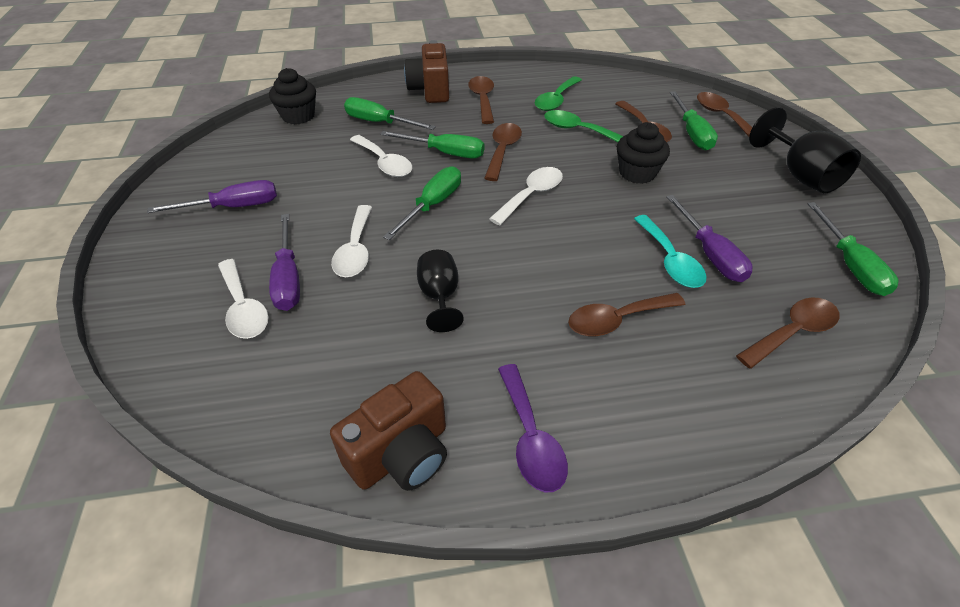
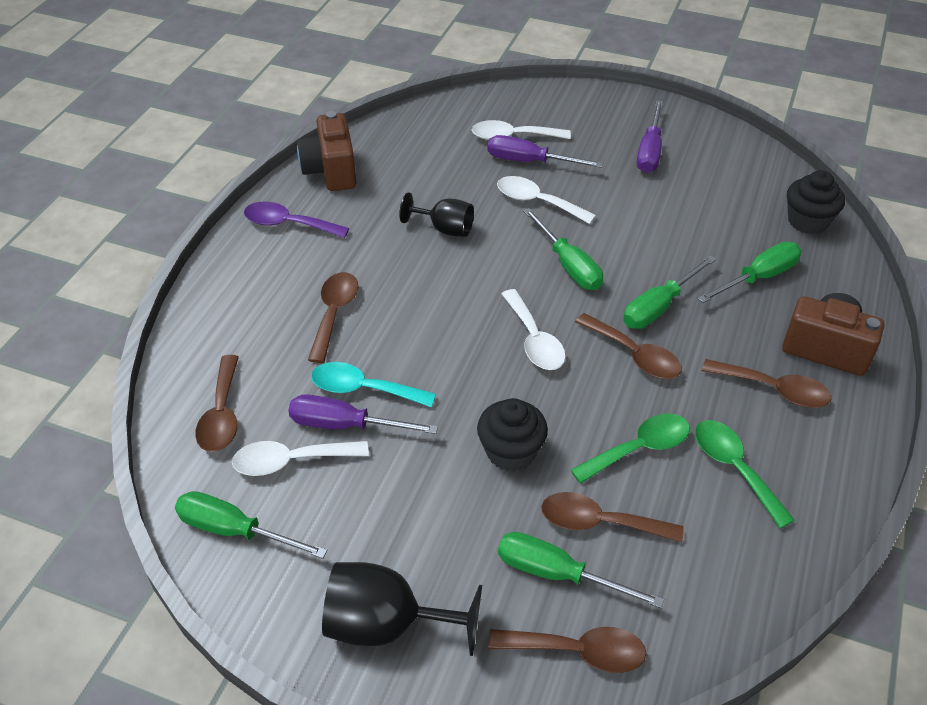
camera: 120 degrees right, 0 degrees up
white spoon [350,135,412,177] -> white spoon moved to [232,441,369,476]

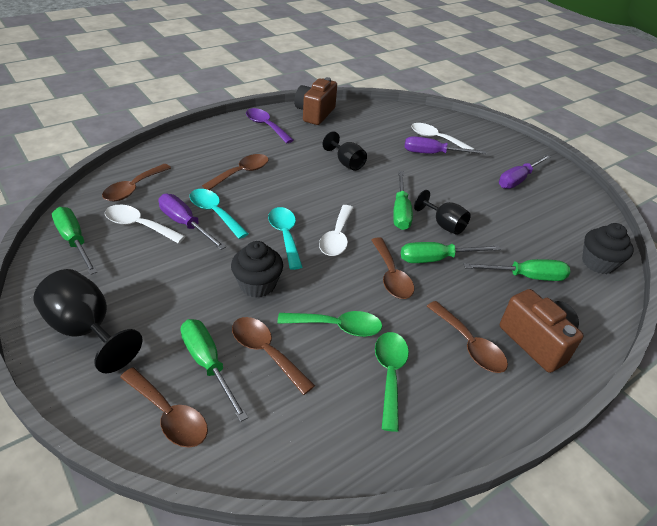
camera: 30 degrees right, 5 degrees down
purple screwdriver [487,135,603,168] -> purple screwdriver turned 45 degrees counterclockwise [404,136,486,154]
white spoon [497,176,596,224] -> none
none -> turquoise spoon [268,207,302,270]
none -> black goblet [414,190,471,235]

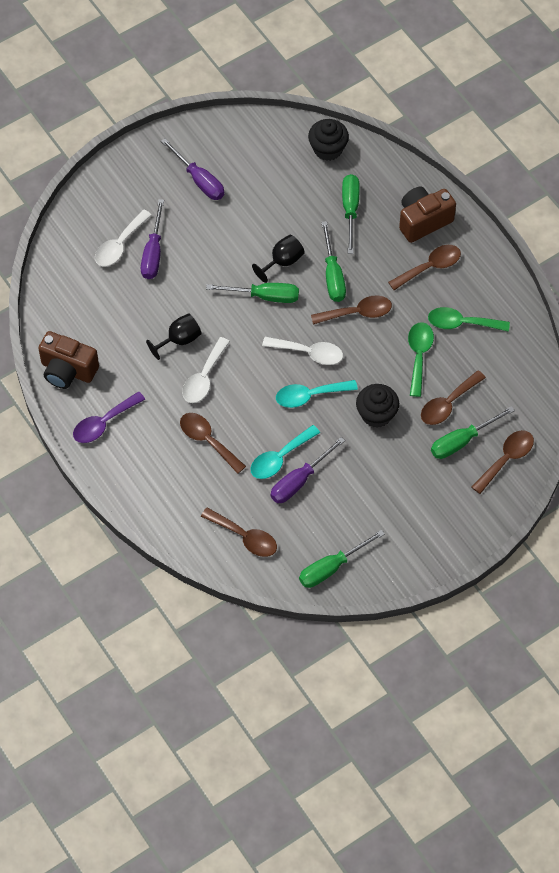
camera: 85 degrees left, 20 degrees up
black goblet [33,269,143,373] -> none
white spoon [105,205,185,244] -> white spoon moved to [182,337,230,403]

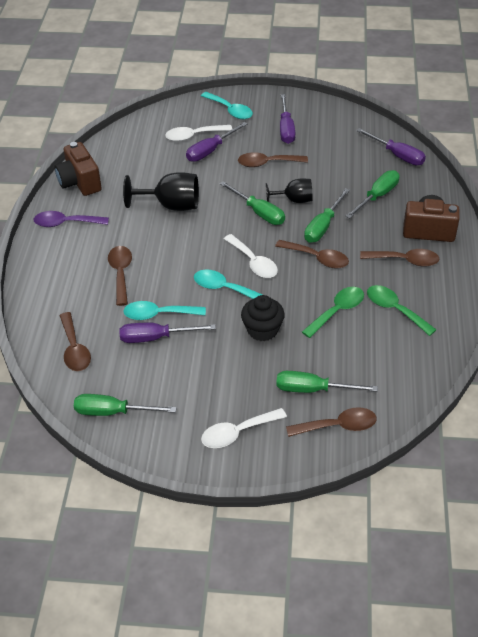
camera: 40 degrees right, 15 degrees down
black goblet [146,313,202,360] -> black goblet [123,172,199,211], size x1.55
white spoon [182,337,230,403] -> white spoon moved to [201,408,287,448]
black cupcake [308,119,349,161] -> purple screwdriver [356,128,426,165]
brown spoon [421,370,486,425] -> brown spoon moved to [238,152,308,167]
none -> turquoise spoon [201,92,253,119]

